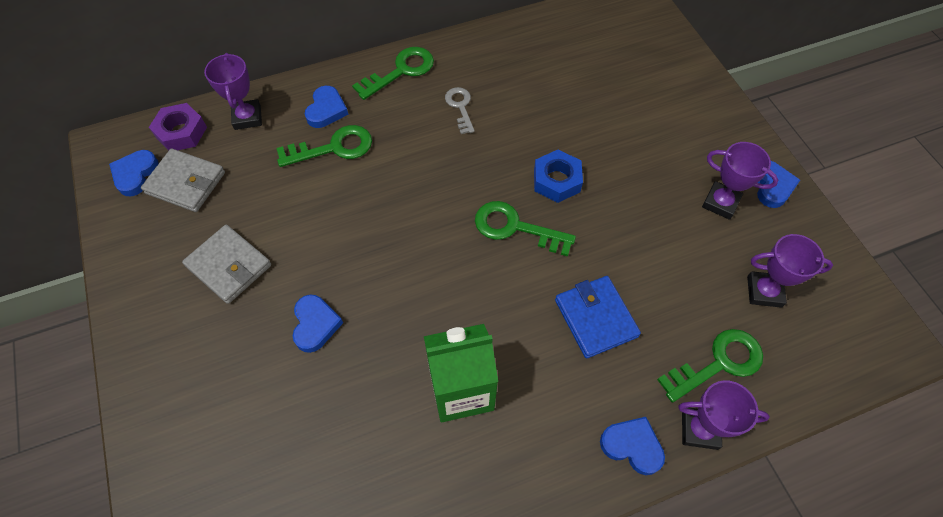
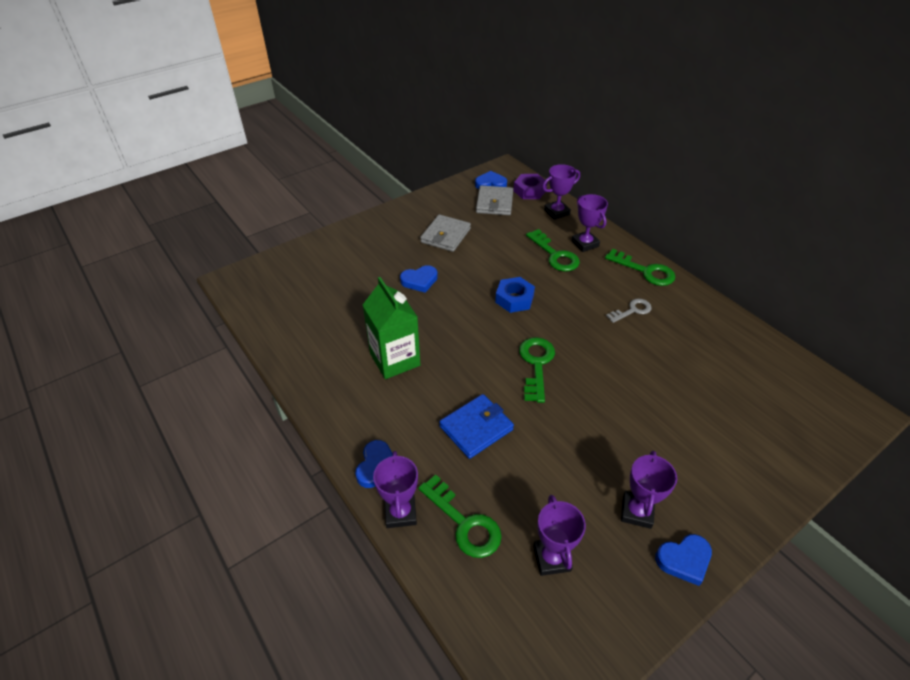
camera: 75 degrees right, 15 degrees down
blue heart [305,86,348,128] -> purple trophy [571,194,608,252]
blue nut [534,150,583,203] -> blue nut moved to [495,277,535,313]

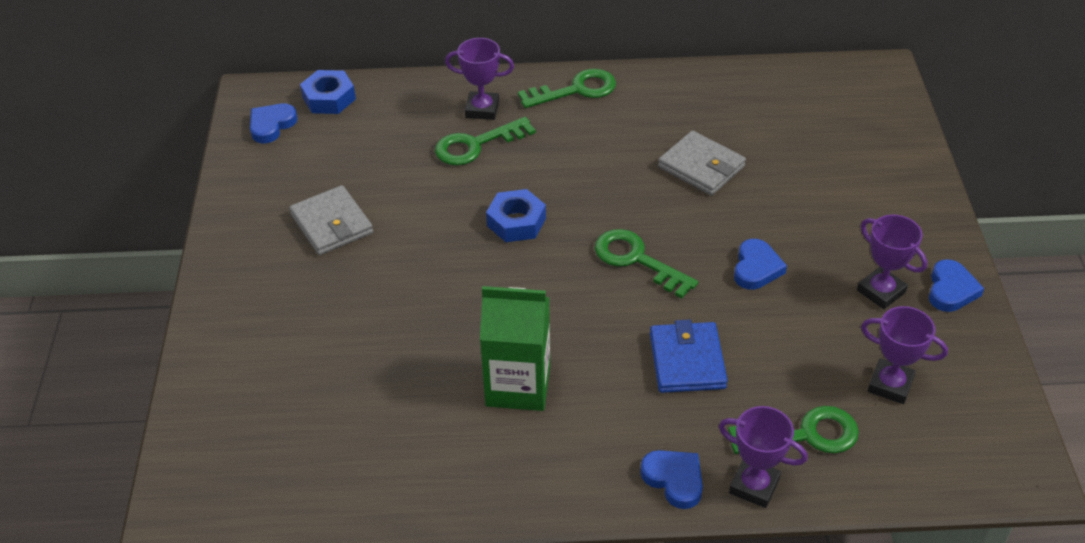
camera: 55 degrees left, 0 degrees up
blue heart [400,265,438,293] -> blue heart moved to [734,239,787,290]
grey wallet [476,185,513,215] -> grey wallet moved to [658,131,746,195]
purple nut [513,174,547,199] -> blue nut [300,70,356,114]
green key [526,229,580,272] -> green key turned 150 degrees clockwise [435,117,536,165]
purple trophy [542,164,580,220] -> none
grey key [606,298,652,323] -> none

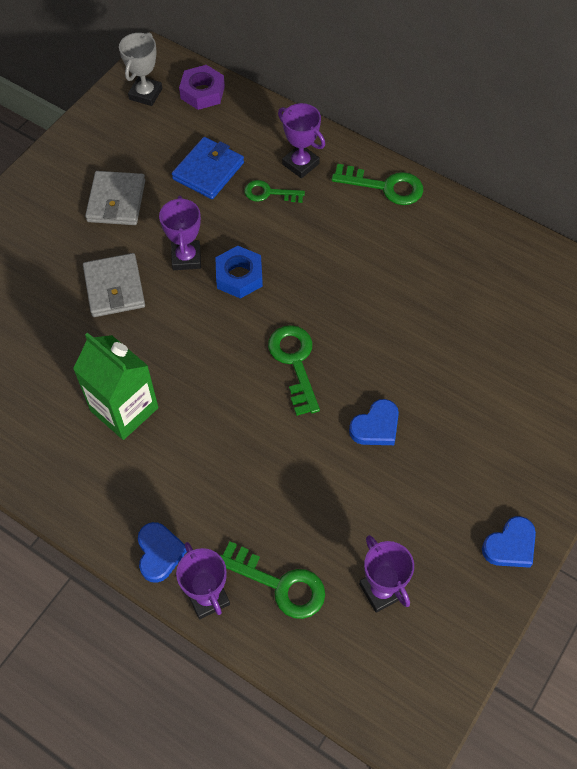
camera: 35 degrees right, 15 degrees up
blue heart [250,103,298,143] -> grey trophy [119,32,162,106]
blue nut [300,70,356,114] -> purple nut [179,65,225,110]
green key [435,117,536,165] -> green key [244,180,305,203], size x0.65
blue wallet [650,320,728,393] -> blue wallet moved to [172,137,244,199]
grey wallet [658,131,746,195] -> grey wallet moved to [83,253,145,317]
purple trophy [857,214,927,309] -> purple trophy moved to [159,196,201,270]

